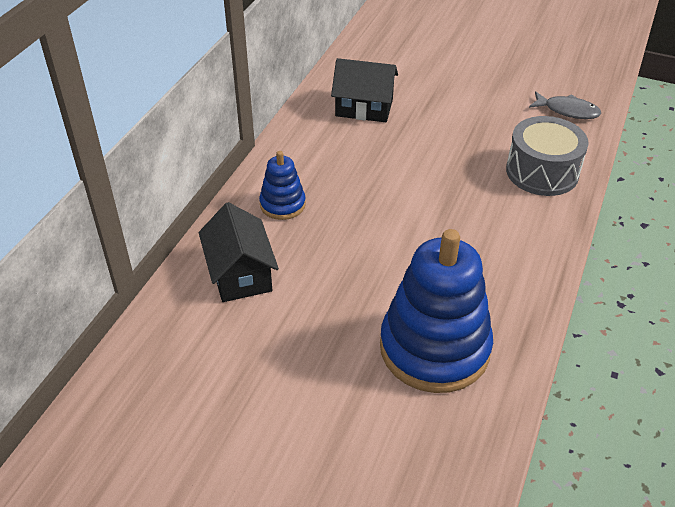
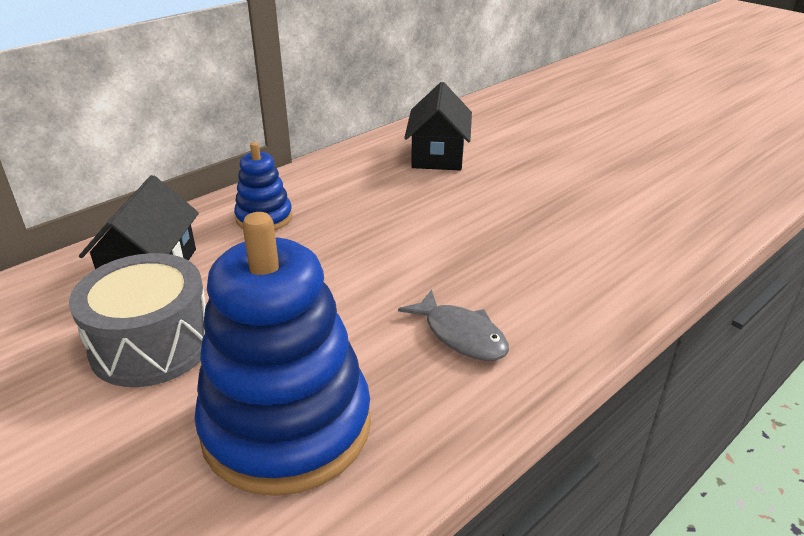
camera: 25 degrees right, 10 degrees down
black house [331,58,398,122] -> black house turned 60 degrees clockwise [404,82,472,170]
grey drum [506,116,589,196] -> grey drum moved to [69,253,206,387]
grey fish [529,91,601,119] -> grey fish moved to [398,289,509,361]

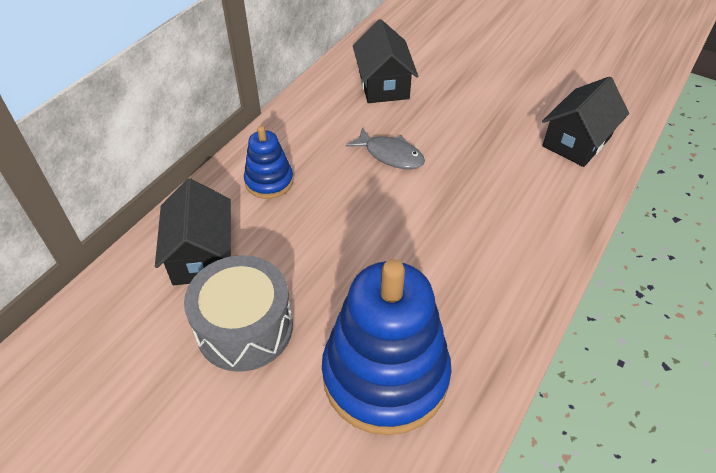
camera: 15 degrees left, 15 degrees up
grey fish [398,289,509,361] -> grey fish moved to [346,127,425,169]
none -> black house [542,76,629,167]

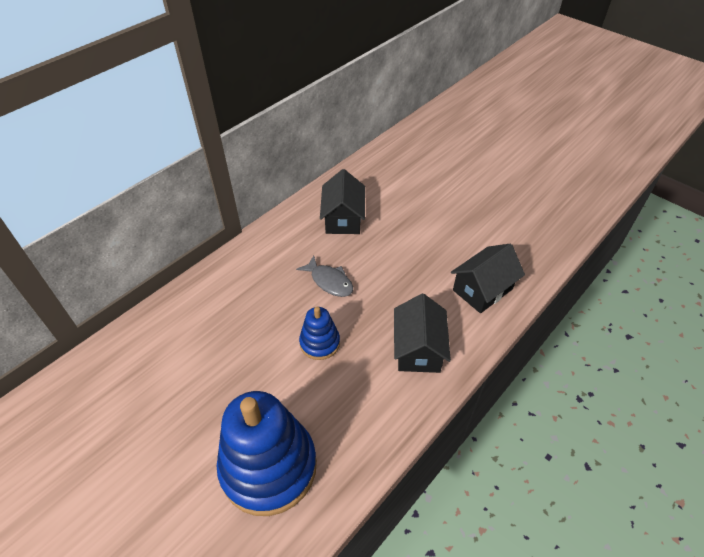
camera: 10 degrees right, 0 degrees up
black house [155,178,231,285] -> black house moved to [394,294,451,373]
grey drum [184,255,293,372] -> none
blue stacking toy [244,126,293,199] -> blue stacking toy moved to [299,307,340,360]

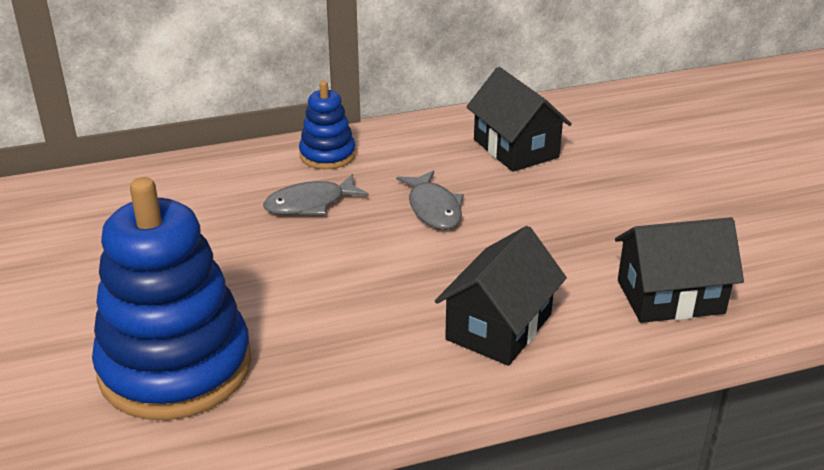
camera: 30 degrees right, 15 degrees down
blue stacking toy [299,307,340,360] -> blue stacking toy moved to [299,81,356,169]
black house [320,169,365,234] -> black house turned 60 degrees counterclockwise [466,67,572,172]
none -> grey fish [263,174,369,215]

